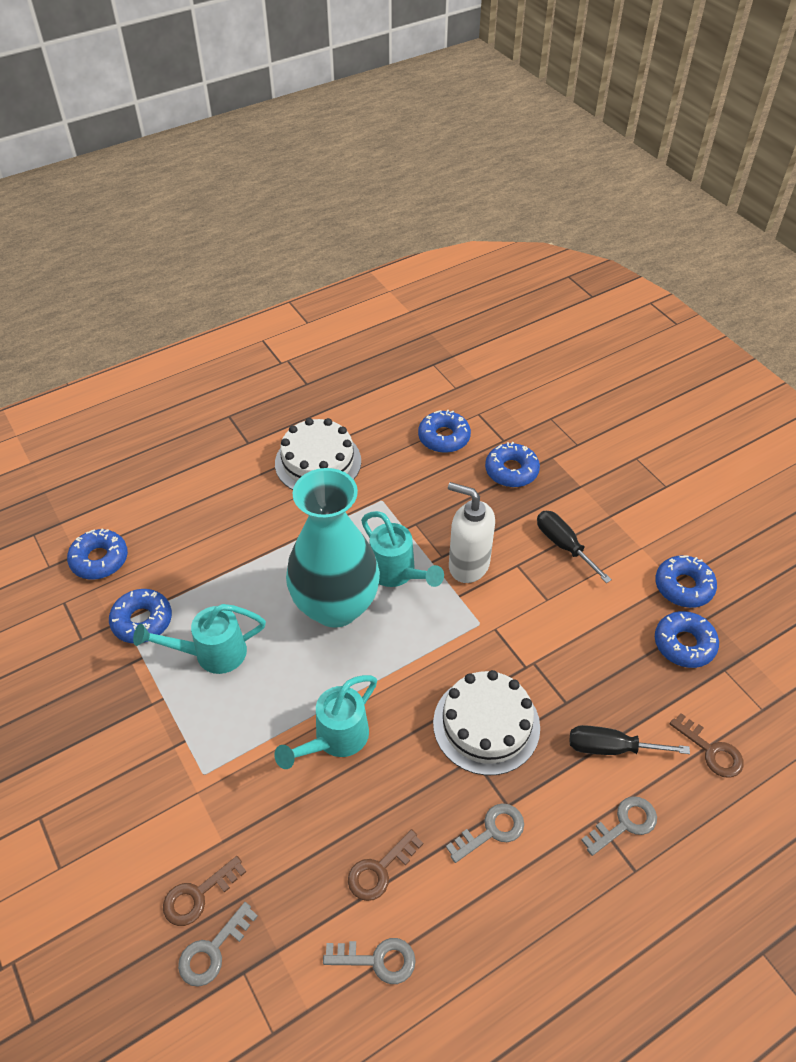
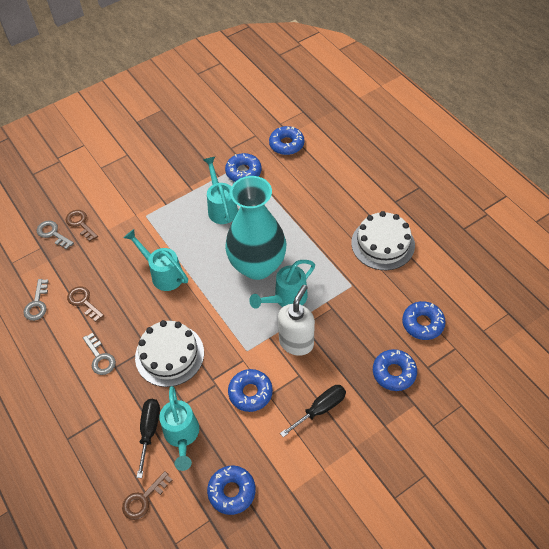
camera: 90 degrees right, 5 degrees up
grey key [581,796,657,856] -> none
blue donut [655,555,717,608] -> blue donut moved to [228,369,273,412]
none -> turquoise watering can [159,386,199,471]

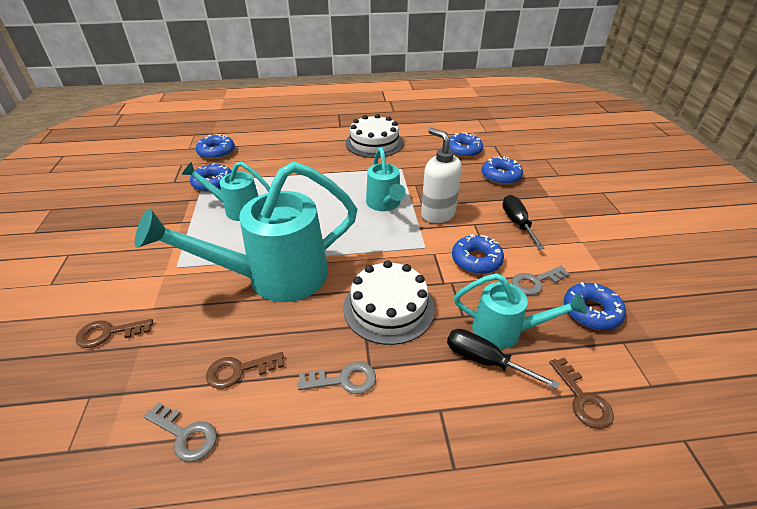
camera: 65 degrees left, 15 degrees down
grey key [37,220,74,250] -> grey key moved to [512,266,570,295]
turquoise watering can [124,229,188,291] -> turquoise watering can [135,161,358,302], size x1.84
turquoise vase [225,176,286,280] -> none

